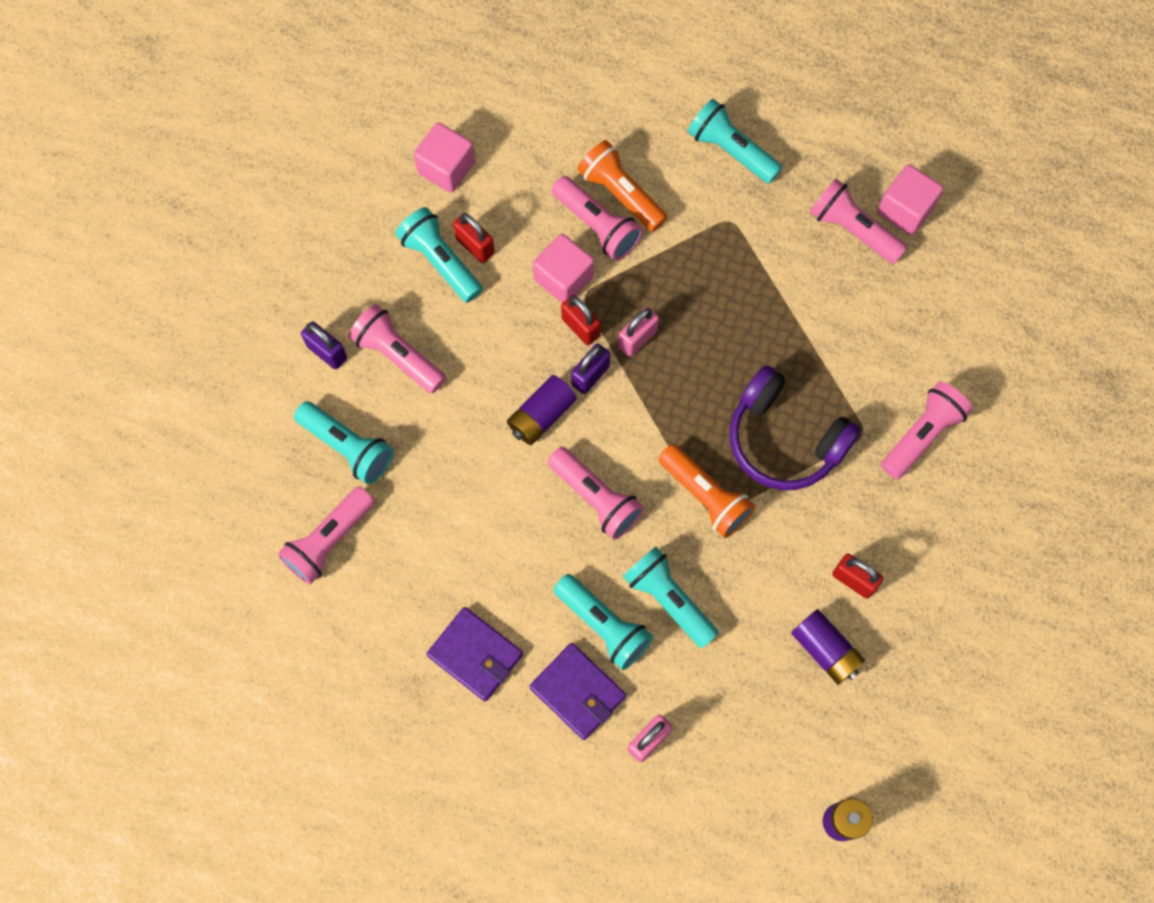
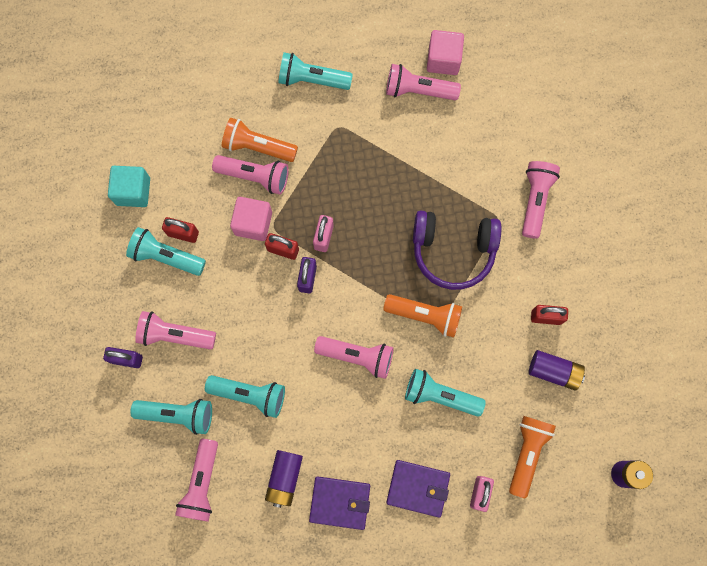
camera: 30 degrees left, 5 degrees up
pink cube [413,122,475,193] -> turquoise cube [108,166,150,207]
purple battery [507,375,577,445] -> purple battery moved to [265,450,303,508]
turquoise flashlight [553,574,653,670] -> turquoise flashlight moved to [205,375,285,418]
none -> orange flashlight [509,416,556,499]

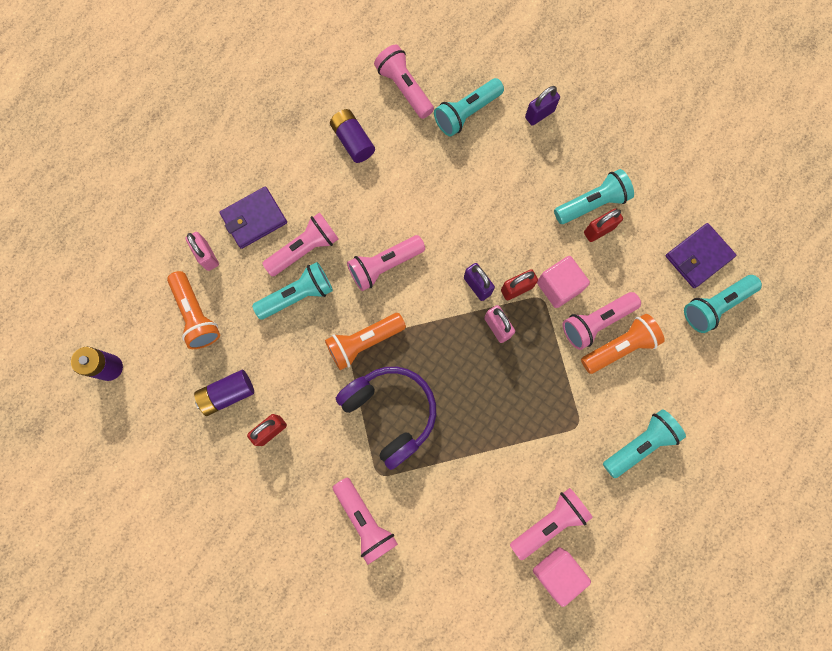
camera: 135 degrees right, 0 degrees up
turquoise cube [108,166,150,207] -> none
pink flashlight [135,311,216,350] -> pink flashlight moved to [262,212,338,277]
turquoise flashlight [205,375,285,418] -> turquoise flashlight moved to [684,275,762,333]
purple wallet [309,476,370,530] -> purple wallet moved to [666,223,736,288]
purple headphones [413,210,501,290] -> purple headphones turned 90 degrees clockwise [336,367,436,470]

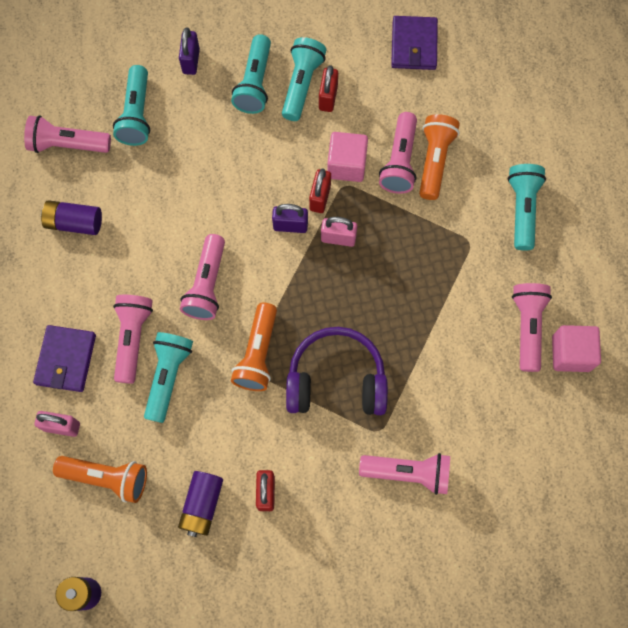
camera: 50 degrees left, 5 degrees down
turquoise flashlight [684,275,762,333] -> turquoise flashlight moved to [231,34,271,114]

